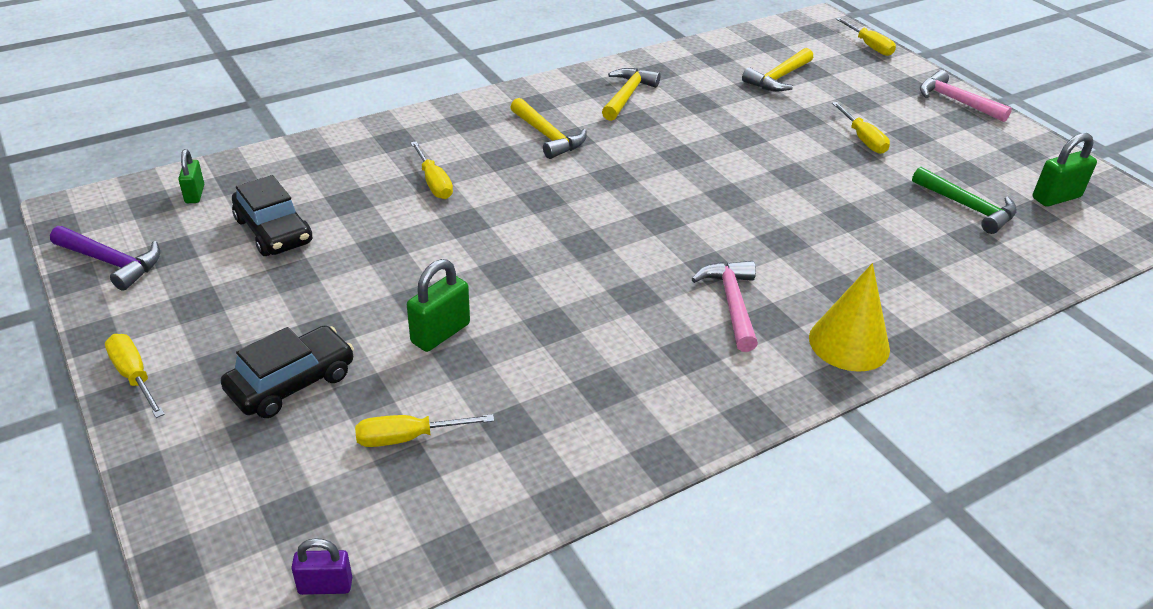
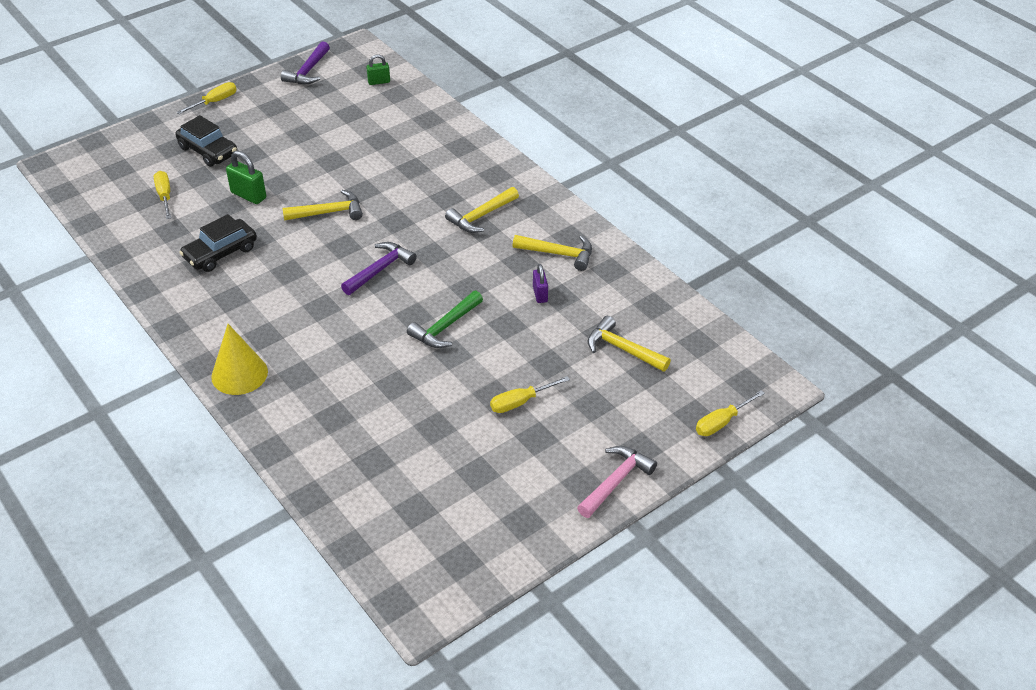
camera: 85 degrees right, 5 degrees up
black car [232,175,312,256] -> black car moved to [179,214,257,272]
purple padlock [291,538,352,595] -> purple padlock moved to [533,264,548,303]
yellow screwdriver [411,141,453,199] -> none
pink hammer [692,261,758,352] -> none
green hammer [912,167,1017,234] -> green hammer moved to [407,291,483,348]
green padlock [1032,133,1097,207] -> none
none -> yellow hammer [282,190,363,221]
none -> purple hammer [341,242,417,295]

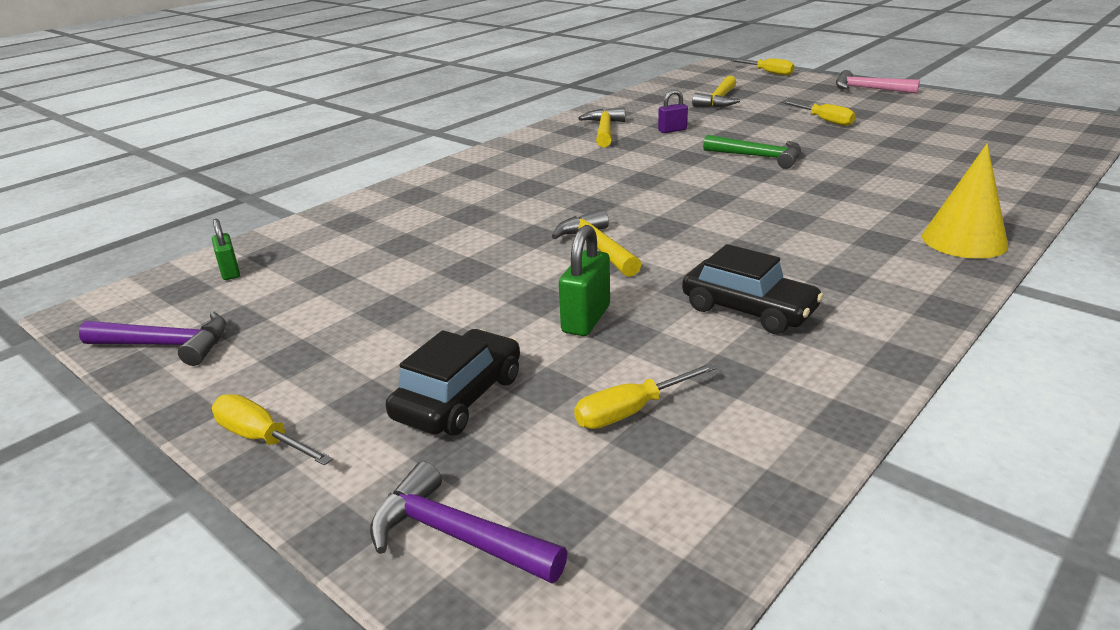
camera: 100 degrees left, 15 degrees down
purple hammer [341,242,417,295] -> purple hammer moved to [370,461,568,583]
yellow hammer [445,187,519,233] -> none

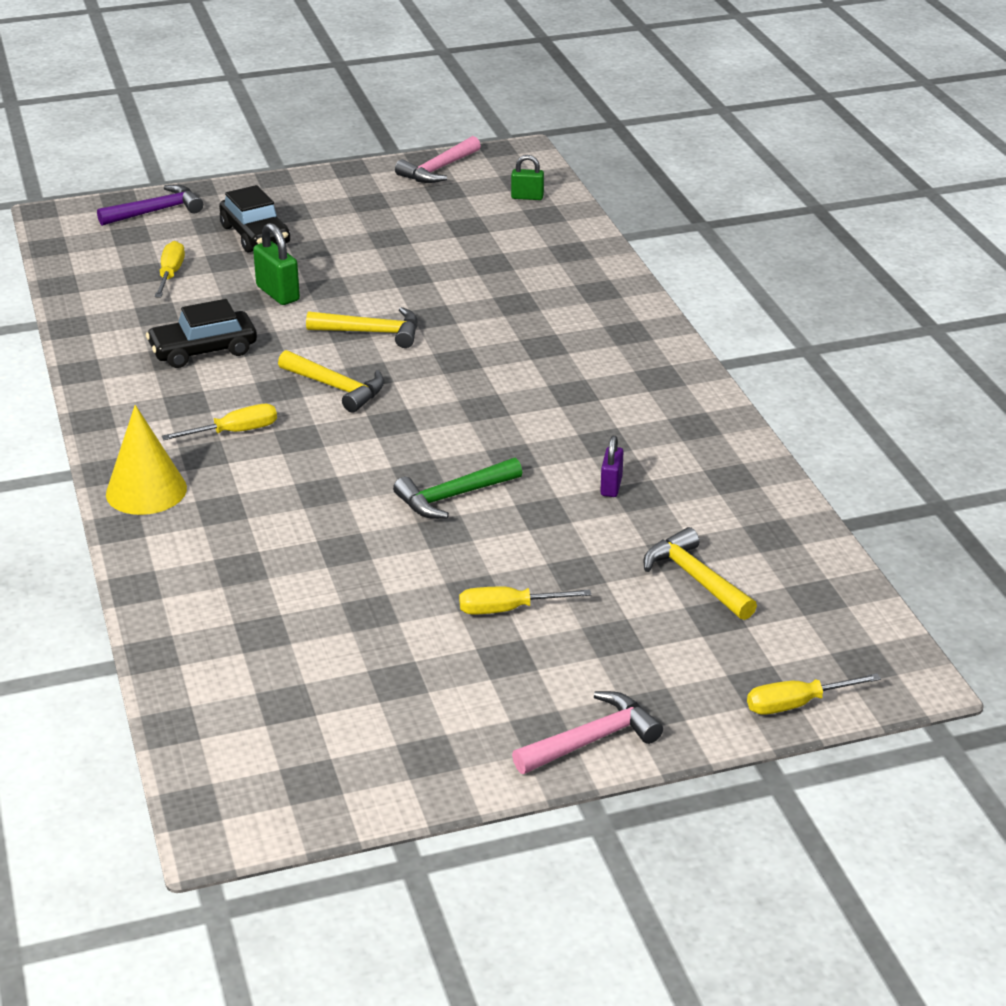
camera: 120 degrees right, 5 degrees up
purple hammer [79,312,226,366] -> pink hammer [395,136,481,183]
yellow screwdriver [212,394,333,466] -> yellow screwdriver moved to [162,404,277,440]
yellow hammer [578,107,625,147] -> yellow hammer moved to [278,350,385,413]

